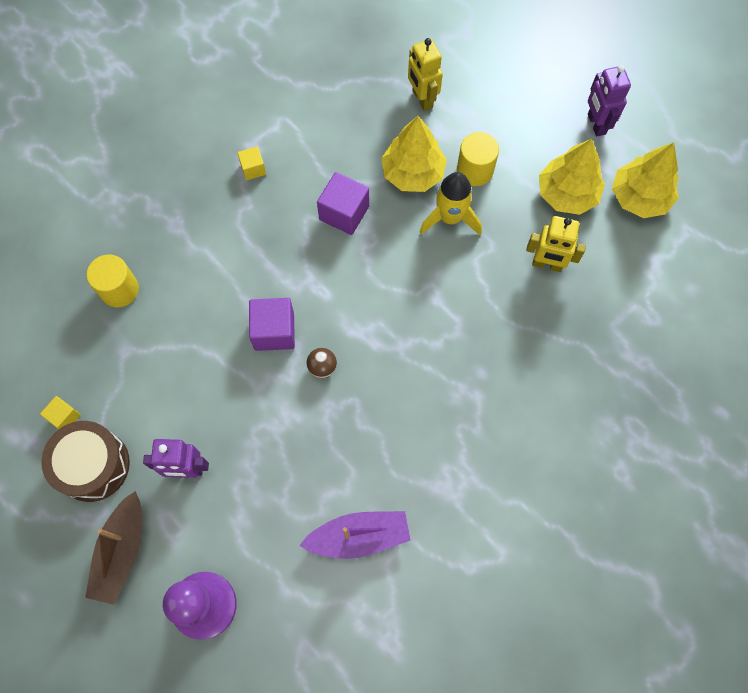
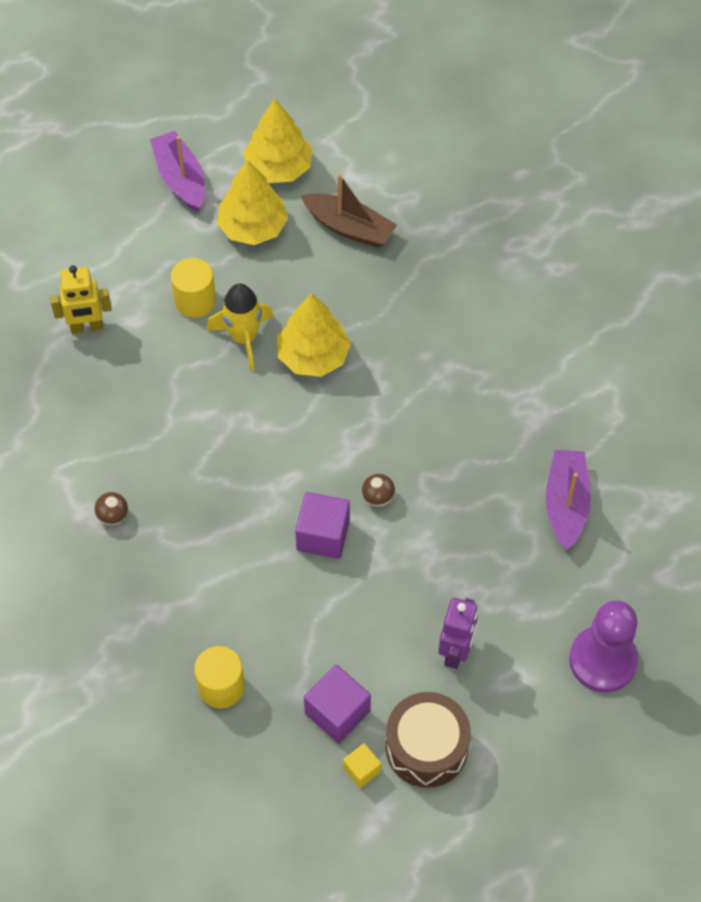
camera: 75 degrees left, 10 degrees down
brown boat [85,491,142,605] -> brown boat moved to [301,174,397,248]
yellow cube [237,146,266,180] -> brown ball [94,492,128,525]
purple cube [317,172,369,235] -> purple cube moved to [304,665,371,743]
yellow tree [381,116,447,192] -> yellow tree moved to [277,293,351,377]
yellow robot [526,216,586,272] -> none
purple robot [588,65,631,136] -> purple boat [150,131,205,212]

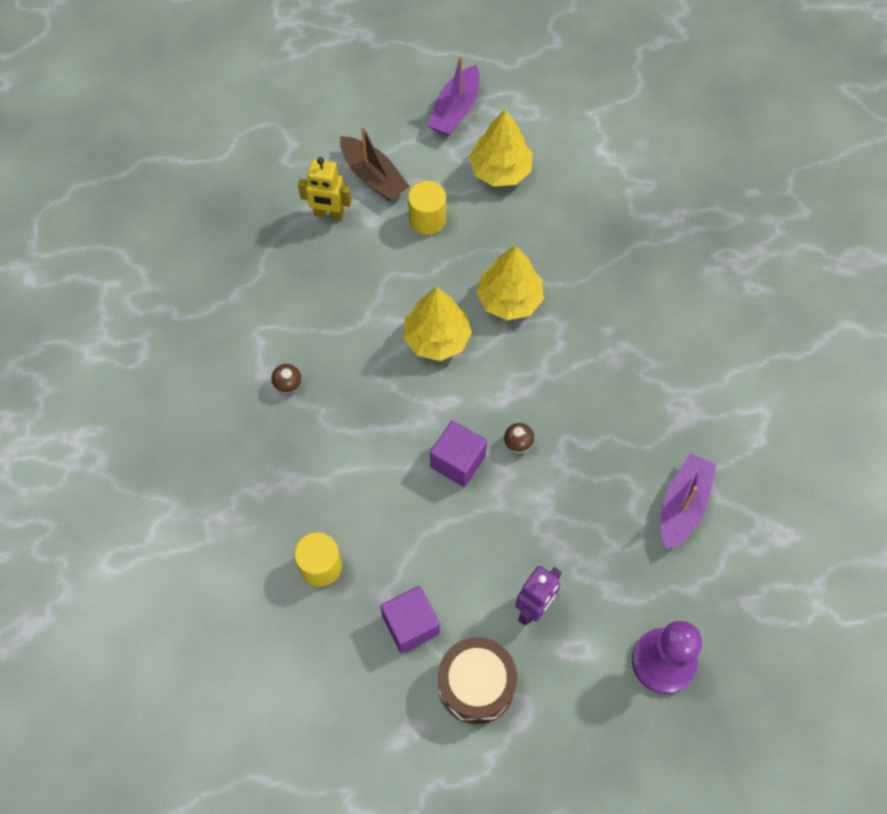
camera: 20 degrees right, 5 degrees up
purple boat [150,131,205,212] -> purple boat turned 150 degrees counterclockwise [427,56,480,136]
yellow rocket [207,284,274,371] -> none
yellow tree [243,99,312,183] -> yellow tree moved to [403,287,472,361]
brown boat [301,174,397,248] -> brown boat moved to [340,126,410,201]
yellow cube [343,743,381,788] -> none

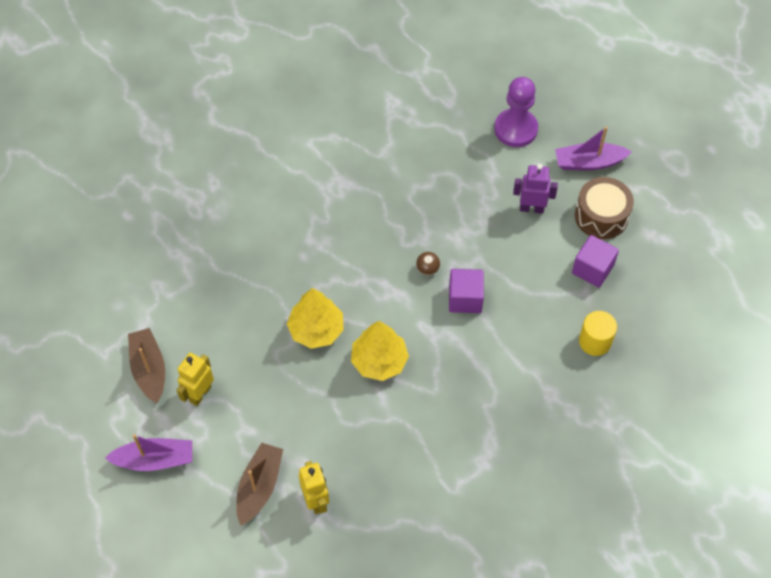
camera: 120 degrees left, 5 degrees down
brown ball [271,364,301,394] -> none
yellow cylinder [408,181,446,235] -> none
yellow tree [469,109,533,187] -> yellow robot [177,353,214,406]
purple boat [661,454,716,550] -> purple boat moved to [555,126,632,170]
none -> brown boat [128,328,165,403]

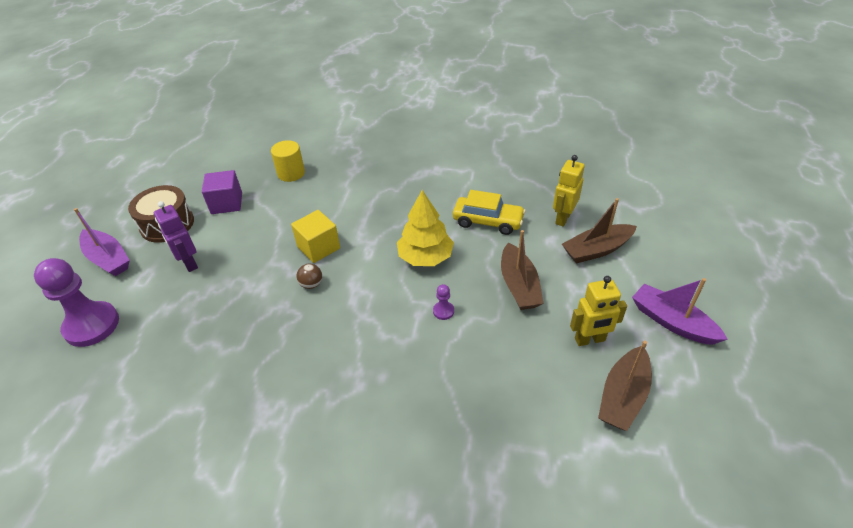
camera: 130 degrees left, 15 degrees down
yellow tree [287,288,344,349] -> purple pawn [433,284,454,320]
purple cube [449,269,484,313] -> yellow cube [291,210,340,263]
none -> yellow car [453,190,526,235]
none -> brown boat [501,230,544,310]

